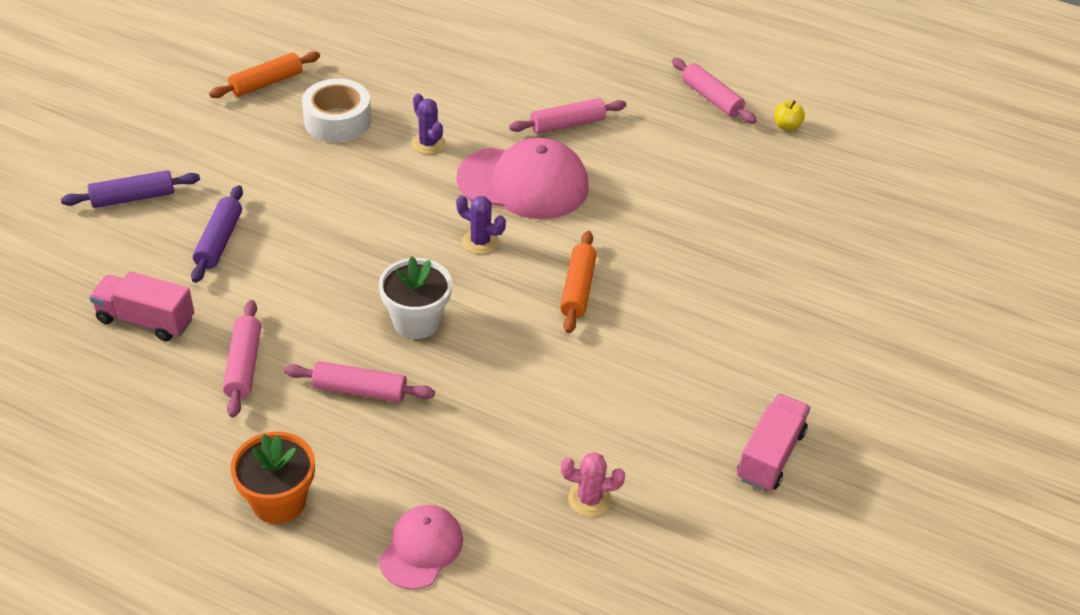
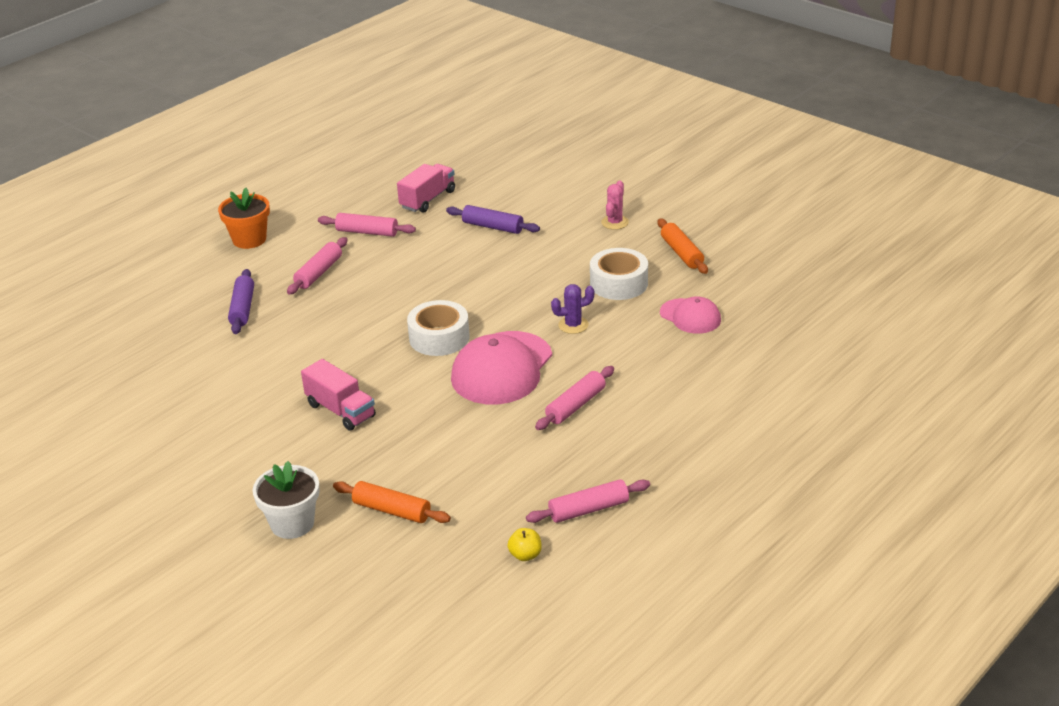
camera: 110 degrees right, 10 degrees down
purple rolling pin [61,170,200,208] -> purple rolling pin moved to [228,269,254,334]
white flower pot [379,257,452,339] -> white flower pot moved to [253,461,320,539]
pink cap [379,505,463,590] -> pink cap moved to [660,296,721,334]
purple cactus [456,195,506,254] -> white tape [407,300,470,356]
pink rolling pin [509,98,626,134] -> pink rolling pin turned 45 degrees clockwise [535,366,614,430]
orange rolling pin [560,231,597,333] -> orange rolling pin moved to [333,481,451,523]
pink cactus [561,452,625,517] -> pink cactus moved to [601,181,629,230]
pink truck [737,394,810,492] -> pink truck moved to [301,359,376,431]

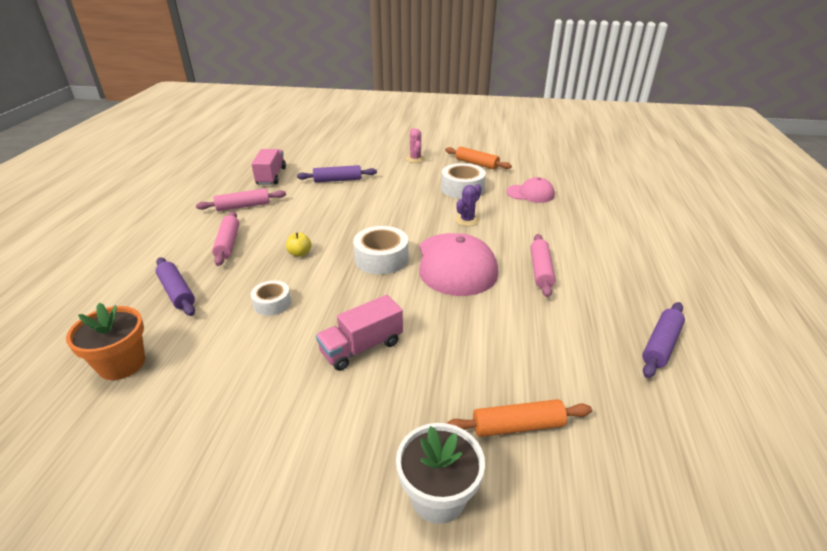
camera: 35 degrees left, 0 degrees up
orange flower pot [218,188,270,249] -> orange flower pot moved to [66,303,145,380]
pink truck [301,359,376,431] -> pink truck turned 135 degrees clockwise [316,295,403,371]
yellow apple [507,528,542,561] -> yellow apple moved to [286,232,311,257]
pink rolling pin [526,479,650,523] -> purple rolling pin [642,302,685,378]
none -> white tape [251,280,291,316]

